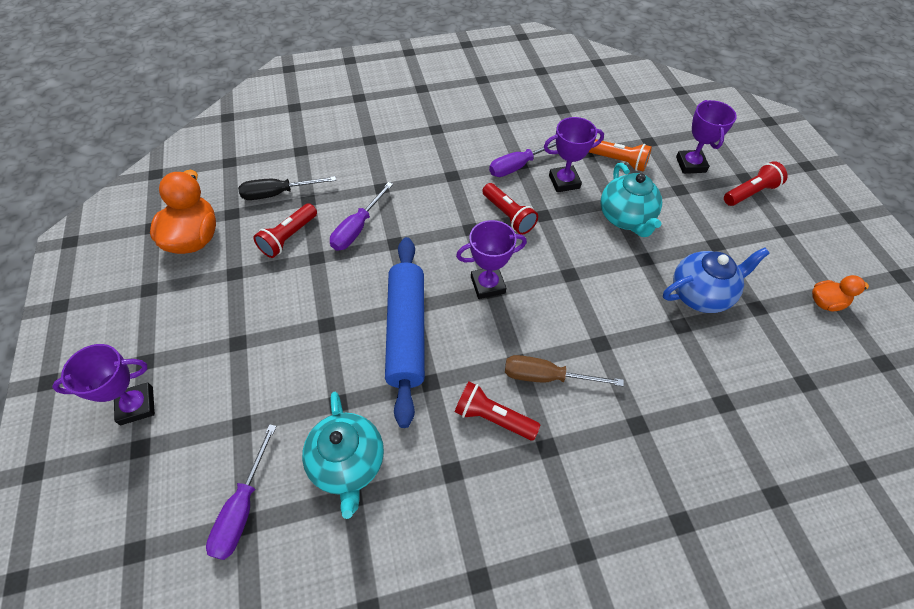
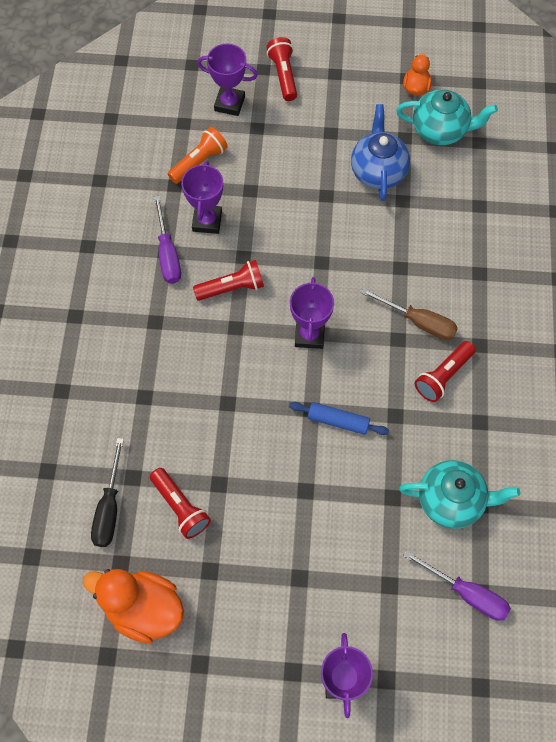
camera: 70 degrees left, 10 degrees up
purple screwdriver [330,182,393,251] -> none
blue rolling pin [385,237,425,428] -> blue rolling pin [289,402,389,435], size x0.50
brown screwdriver [505,355,624,386] -> brown screwdriver turned 90 degrees counterclockwise [360,288,458,340]
turquoise teapot [601,163,662,237] -> turquoise teapot moved to [396,89,498,145]

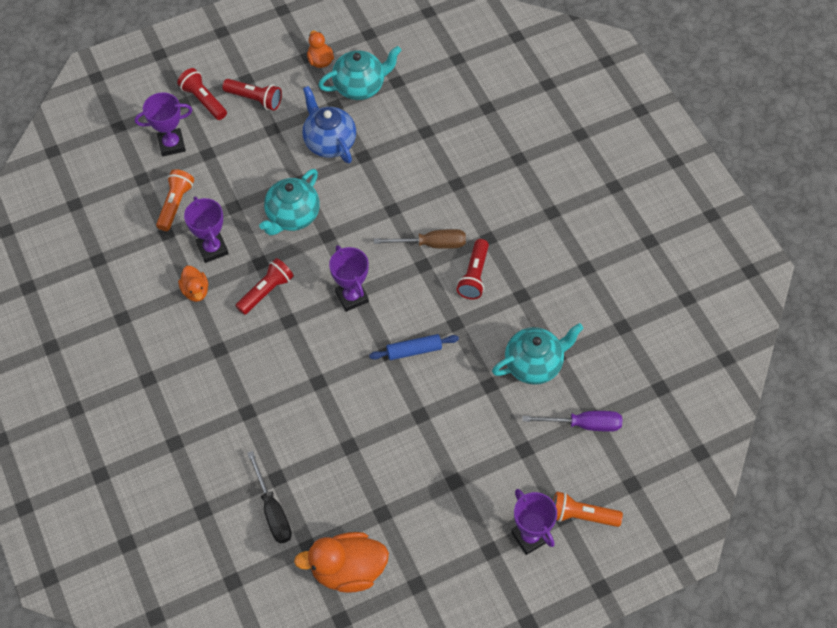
camera: 30 degrees left, 5 degrees down
red flashlight [150,468,211,539] -> red flashlight moved to [222,79,282,111]
purple screwdriver [154,196,181,284] -> orange duck [178,266,208,302]
none -> turquoise teapot [259,169,320,235]
none -> orange flashlight [553,492,623,527]

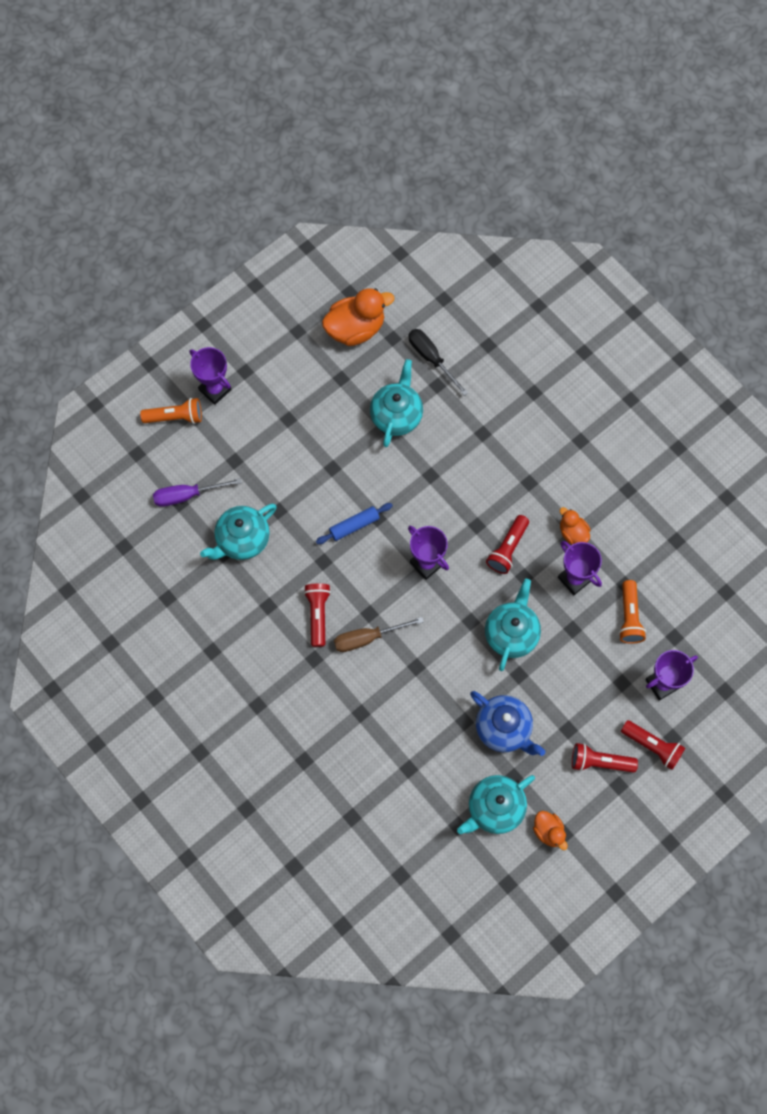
camera: 165 degrees right, 10 degrees up
none -> turquoise teapot [370,359,423,447]

